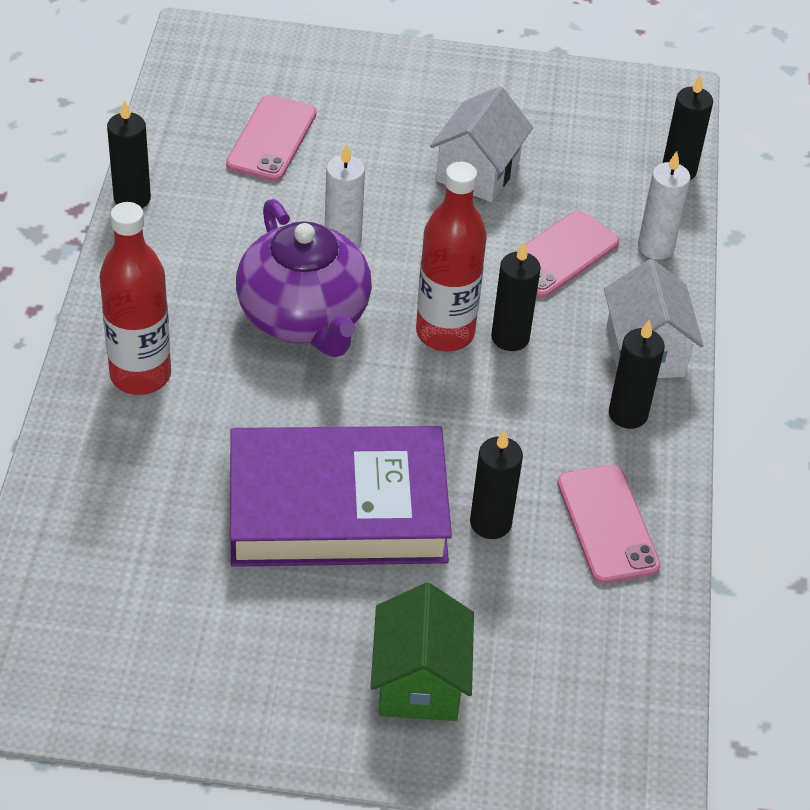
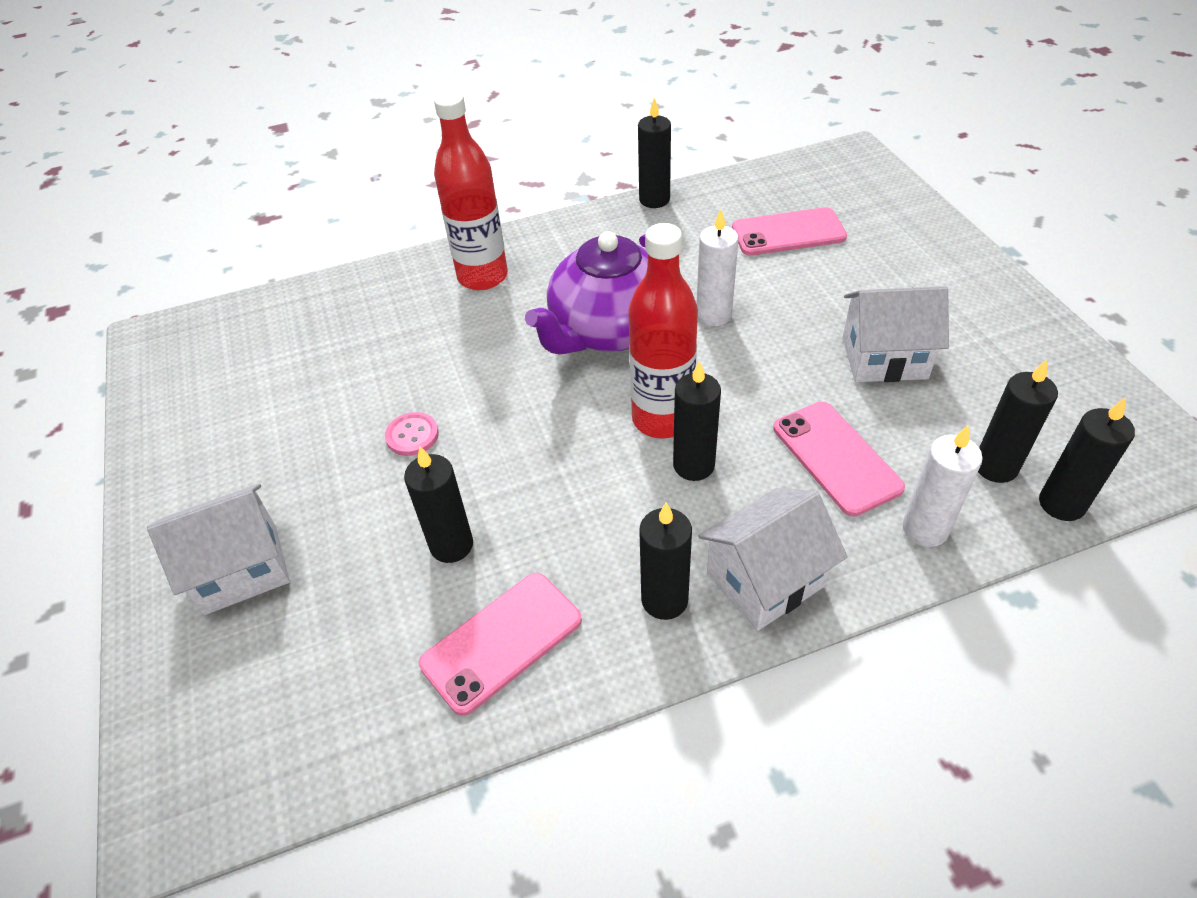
camera: 70 degrees right, 0 degrees up
purple book [230,426,452,567] -> pink button [385,412,439,456]
green house [370,583,474,721] -> white house [147,484,290,615]
pink phone [515,211,620,298] -> pink phone turned 45 degrees clockwise [773,402,905,516]
none -> black candle [978,359,1058,483]

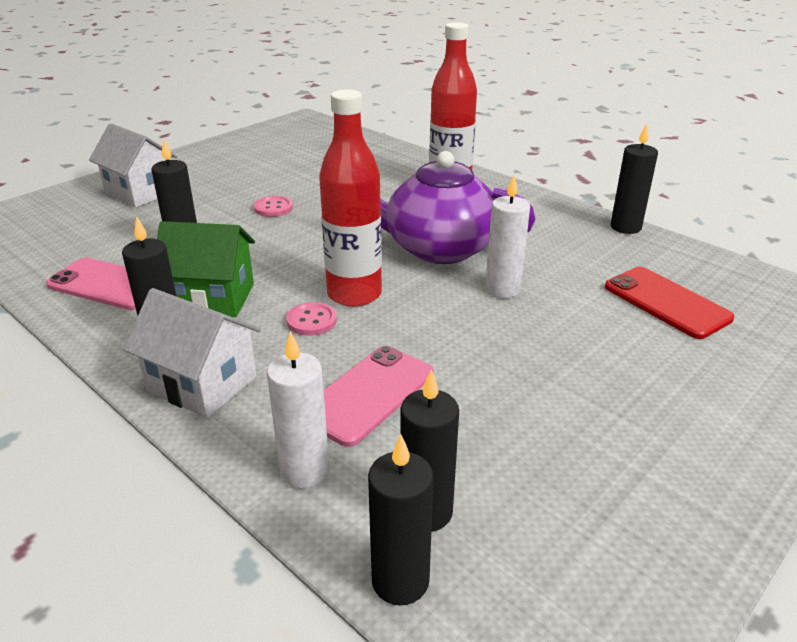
camera: 60 degrees right, 15 degrees down
black candle [673,361,721,481] -> pink button [286,302,337,336]
pink phone [732,207,847,256] -> red phone [605,267,734,339]
white house [842,286,949,382] -> none
none -> green house [157,221,255,317]

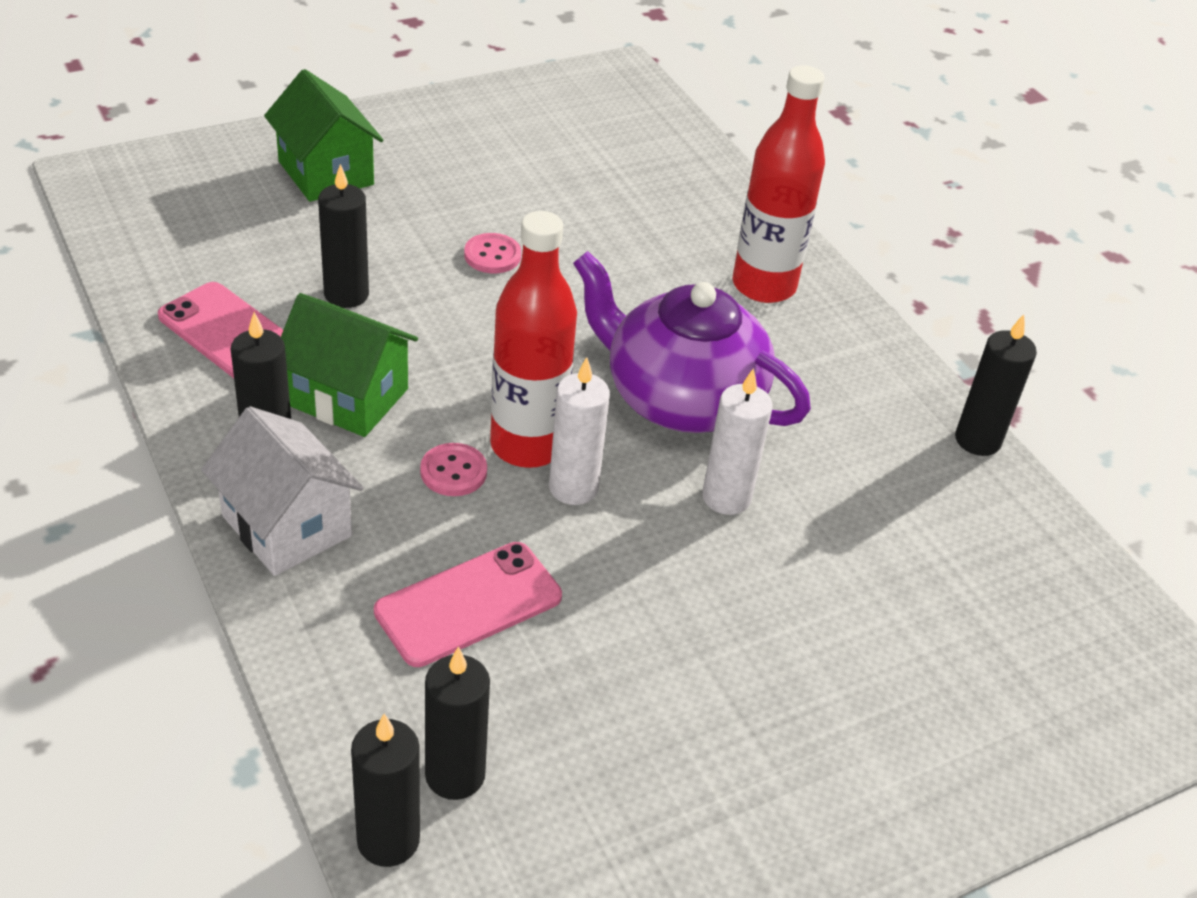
camera: 15 degrees right, 10 degrees up
white house [89,123,178,208] -> green house [264,69,383,202]
white candle [267,331,329,488] -> white candle moved to [549,357,610,505]
red phone [605,267,734,339] -> none

